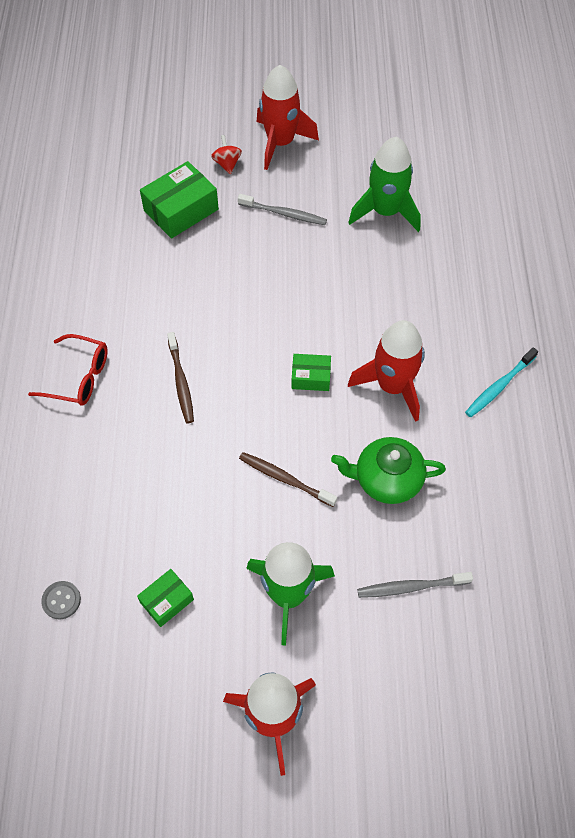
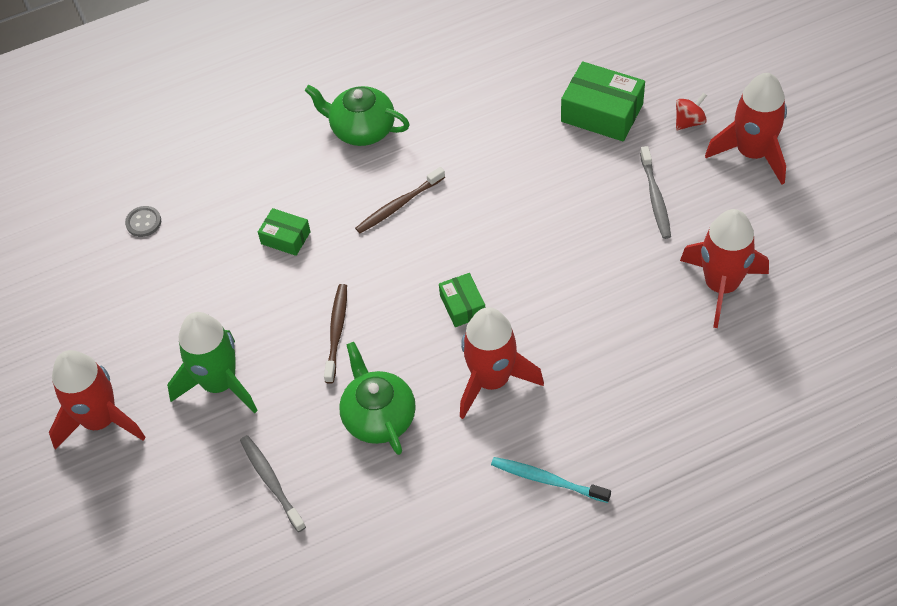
camera: 70 degrees right, 5 degrees down
red glasses [28,334,108,406] -> green teapot [305,85,410,146]
green box [137,569,194,627] -> green box moved to [258,208,311,256]
green rocket [348,137,421,232] -> red rocket [680,209,769,328]

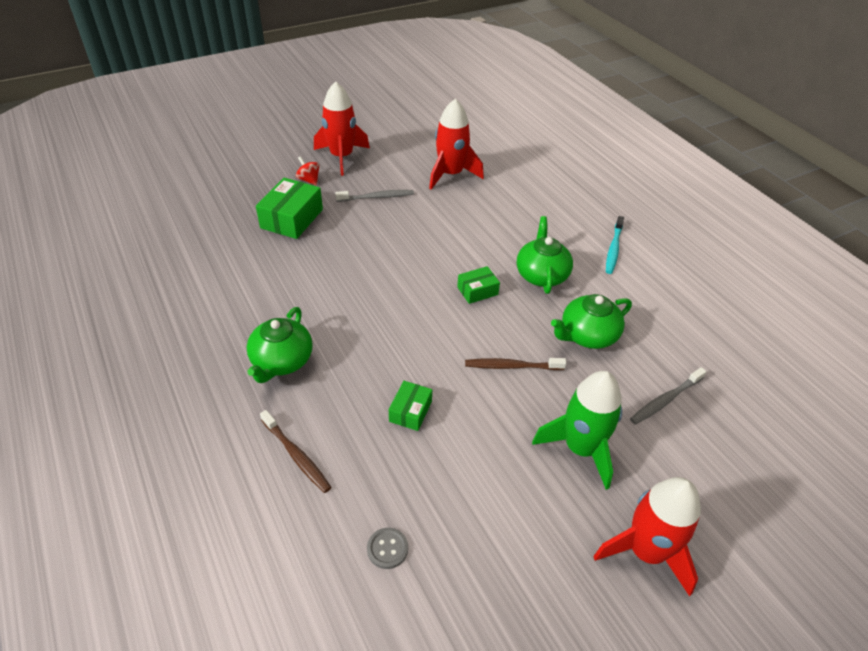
camera: 100 degrees left, 10 degrees down
brown toothbrush [355,167,445,233] -> brown toothbrush moved to [260,410,332,493]
red rocket [460,307,544,419] -> green teapot [517,216,573,294]

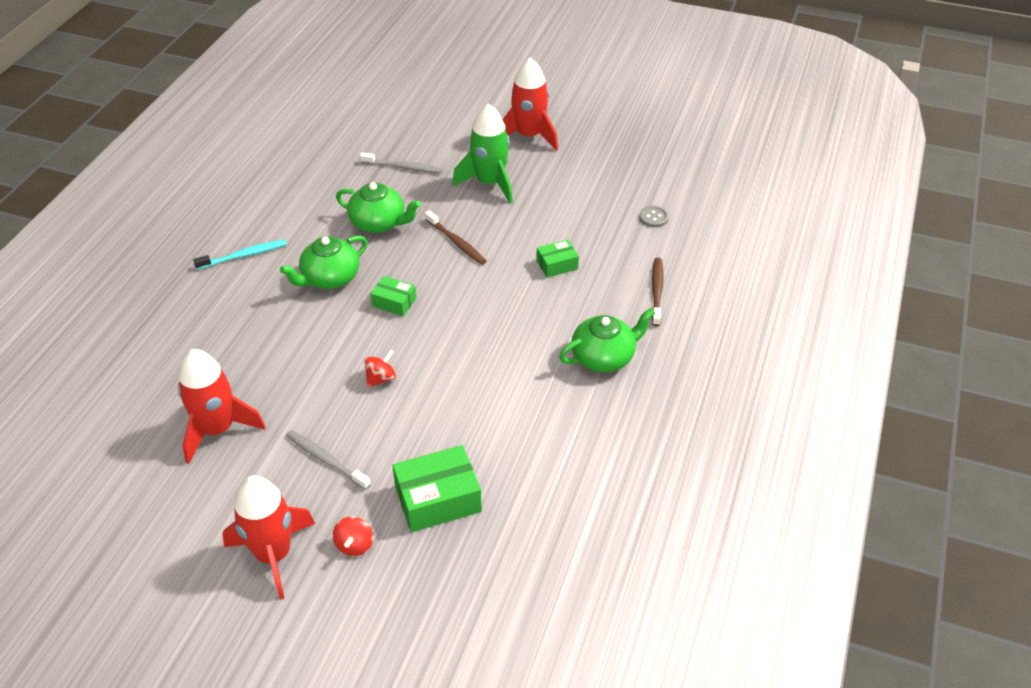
camera: 130 degrees left, 0 degrees up
none -> red spinning top [364,350,396,388]

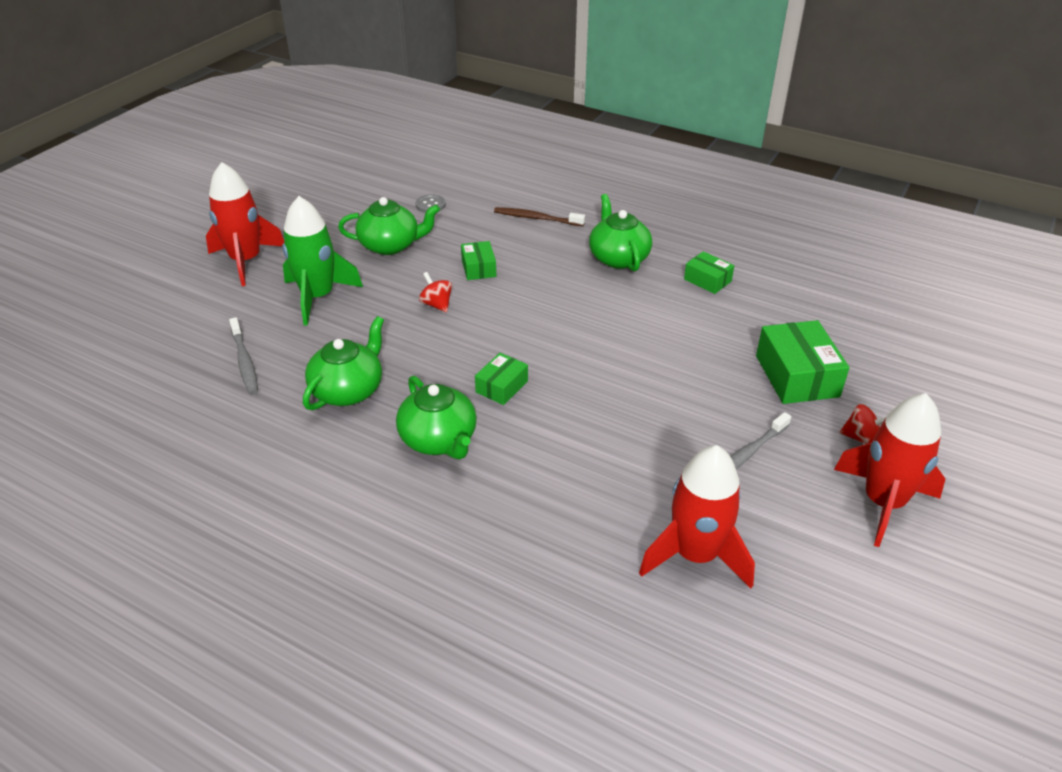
camera: 80 degrees left, 5 degrees down
turquoise toothbrush [193,239,287,270] -> none
grey toothbrush [360,152,443,173] -> grey toothbrush turned 135 degrees clockwise [229,317,258,395]
red spinning top [364,350,396,388] -> red spinning top moved to [419,272,452,312]
brown toothbrush [425,210,487,265] -> none
none -> green teapot [338,197,440,255]
none -> green box [684,251,734,294]

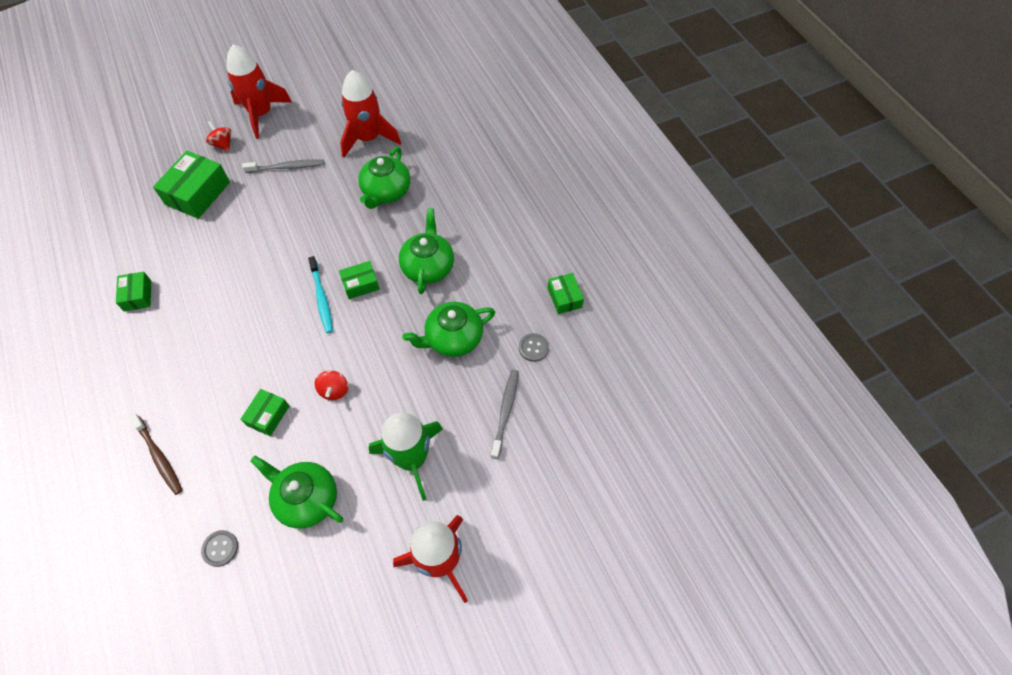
camera: 145 degrees left, 20 degrees up
green teapot [589,194,652,271] -> green teapot moved to [358,147,410,209]
none -> turquoise toothbrush [308,256,333,333]
none -> grey button [519,333,549,362]
none -> green box [548,273,584,314]

